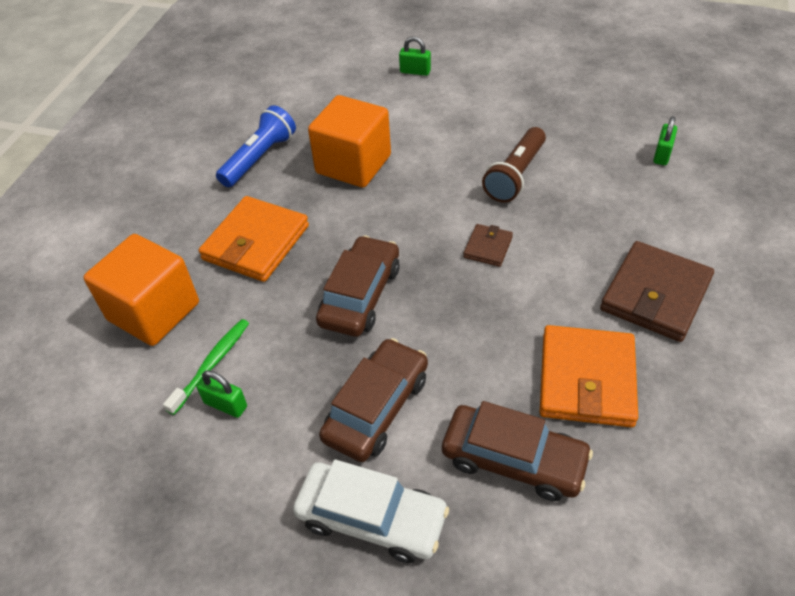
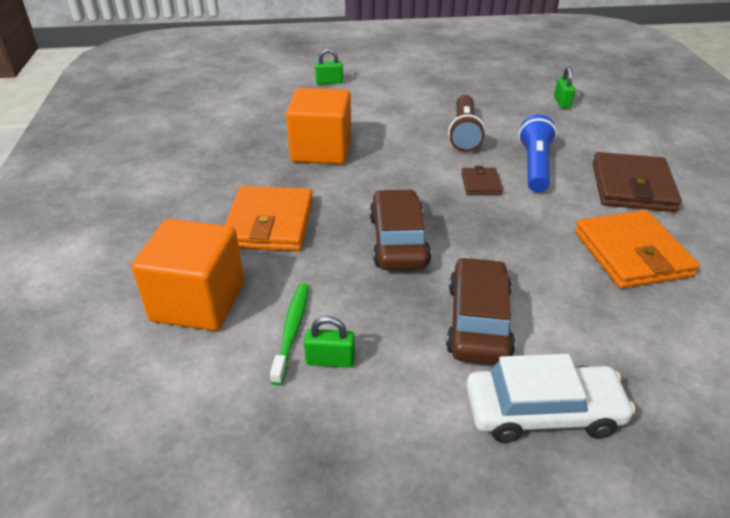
camera: 25 degrees left, 10 degrees down
blue flashlight [216,105,296,187] -> blue flashlight moved to [518,115,557,193]
brown car [442,401,593,501] -> none

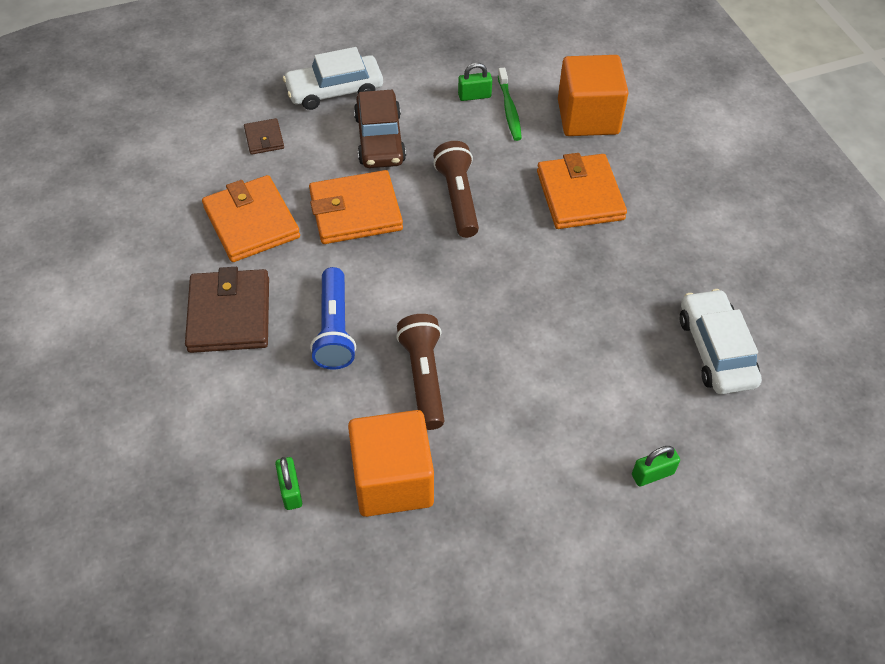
camera: 165 degrees right, 15 degrees up
orange cube [286,88,351,164] -> orange cube moved to [348,410,434,517]
brown car [370,189,431,270] -> brown flashlight [433,141,479,238]
brown wallet [461,166,503,195] -> brown wallet moved to [244,118,284,155]
none -> orange wallet [309,170,403,244]
none -> white car [680,289,762,394]

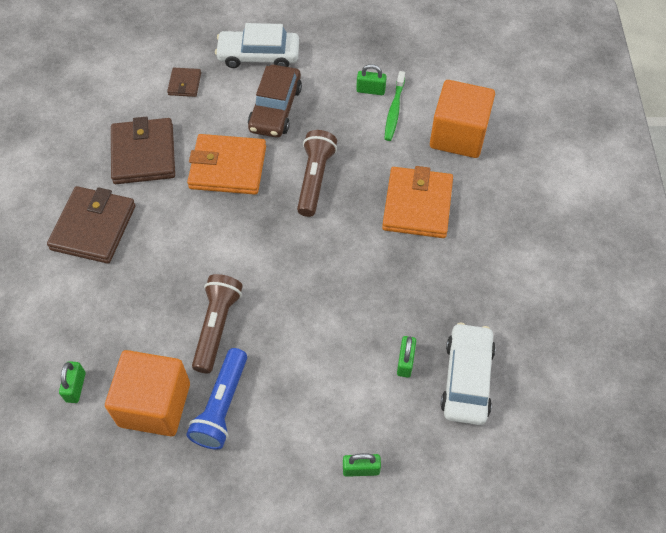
camera: 20 degrees right, 5 degrees up
orange wallet [202,175,300,262] -> brown wallet [111,117,175,184]
blue flashlight [310,267,356,369] -> blue flashlight moved to [186,348,247,450]
none -> green padlock [397,336,416,378]

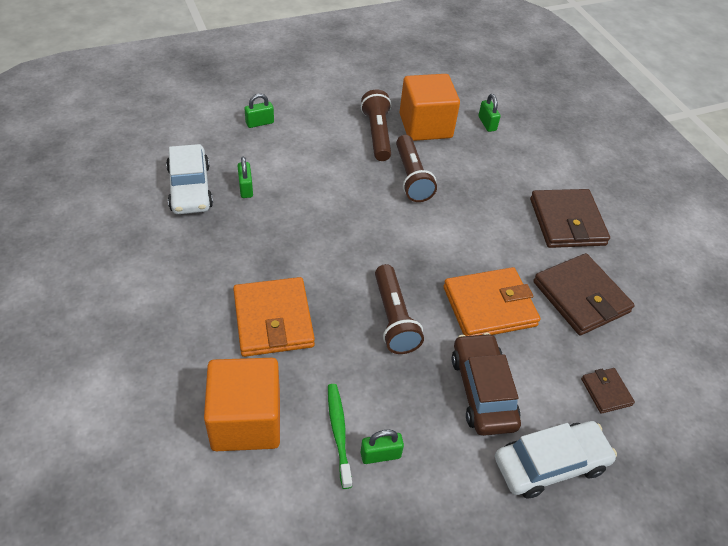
camera: 155 degrees right, 10 degrees down
blue flashlight [186,348,247,450] -> brown flashlight [361,89,391,161]

